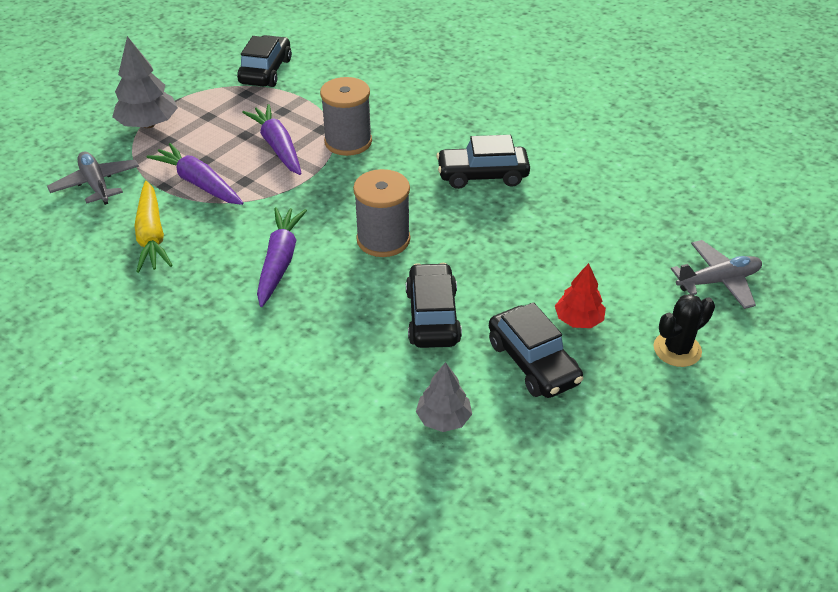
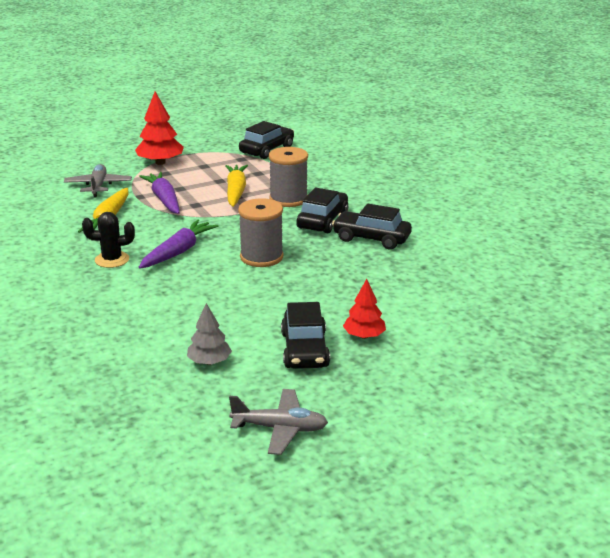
camera: 25 degrees right, 15 degrees down
grey tree [112,36,178,128] -> red tree [135,92,184,165]
purple carrot [242,104,302,175] -> yellow carrot [225,165,248,207]
black car [406,263,462,348] -> black car moved to [296,188,348,233]
black cactus [654,294,715,367] -> black cactus moved to [82,212,135,268]
grey plane [671,240,762,309] -> grey plane moved to [229,389,328,455]

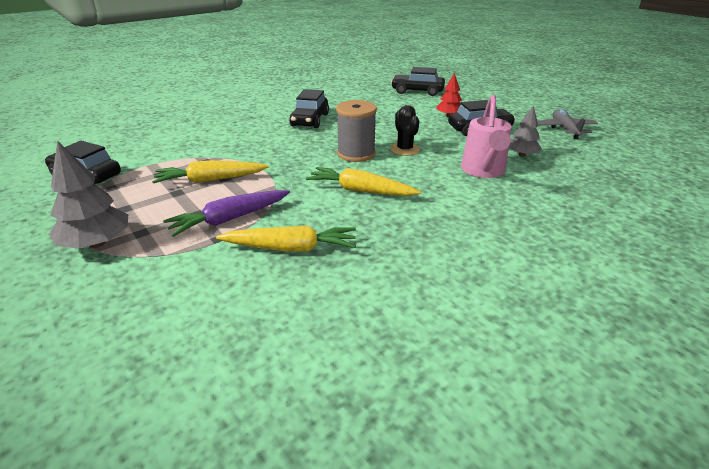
camera: 100 degrees left, 5 degrees up
grey plane [64,164,132,198] -> none
black cactus [82,212,135,268] -> black cactus moved to [390,105,420,156]
red tree [135,92,184,165] -> grey tree [49,141,128,249]
purple carrot [139,219,219,269] -> yellow carrot [306,167,421,196]
grey spool [269,147,308,207] -> none
black car [296,188,348,233] -> black car moved to [391,67,445,96]
none -> pink watering can [461,95,511,178]

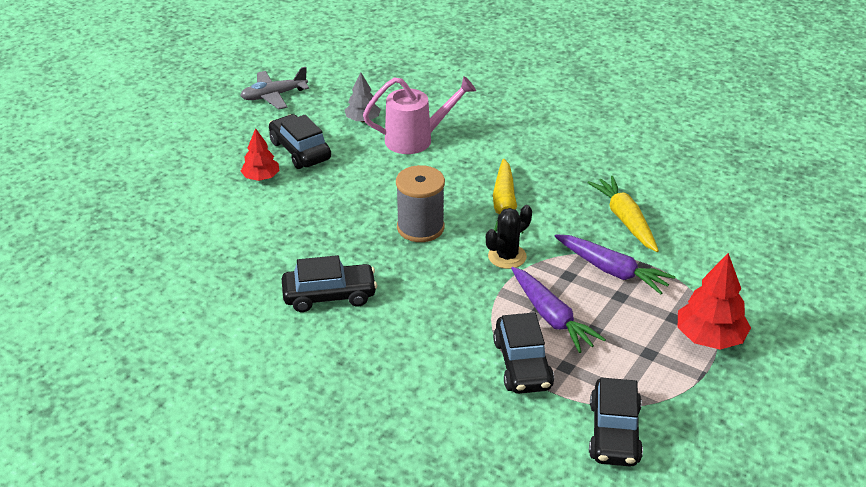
camera: 110 degrees left, 5 degrees up
grey tree [49,141,128,249] -> red tree [678,253,751,350]
yellow carrot [152,160,269,183] -> purple carrot [511,267,606,353]
black cactus [390,105,420,156] -> black cactus moved to [486,205,532,269]
black car [391,67,445,96] -> black car moved to [493,312,554,394]

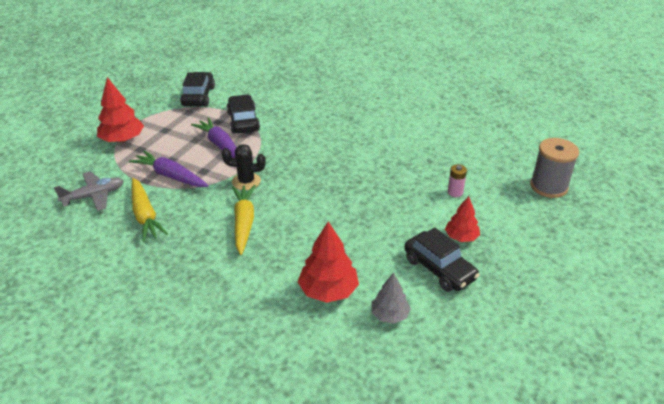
camera: 175 degrees right, 0 degrees up
grey plane [240,67,309,110] -> grey plane moved to [54,171,123,211]
black car [282,255,377,312] -> none
pink watering can [363,76,476,154] -> red tree [298,221,359,303]
grey spool [396,165,445,242] -> grey spool moved to [530,138,579,198]
black cactus [486,205,532,269] -> black cactus turned 45 degrees clockwise [222,144,266,190]
none -> pink battery [447,164,467,197]

